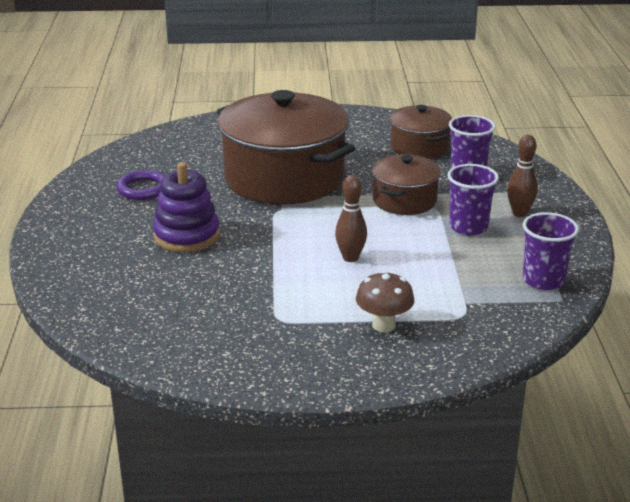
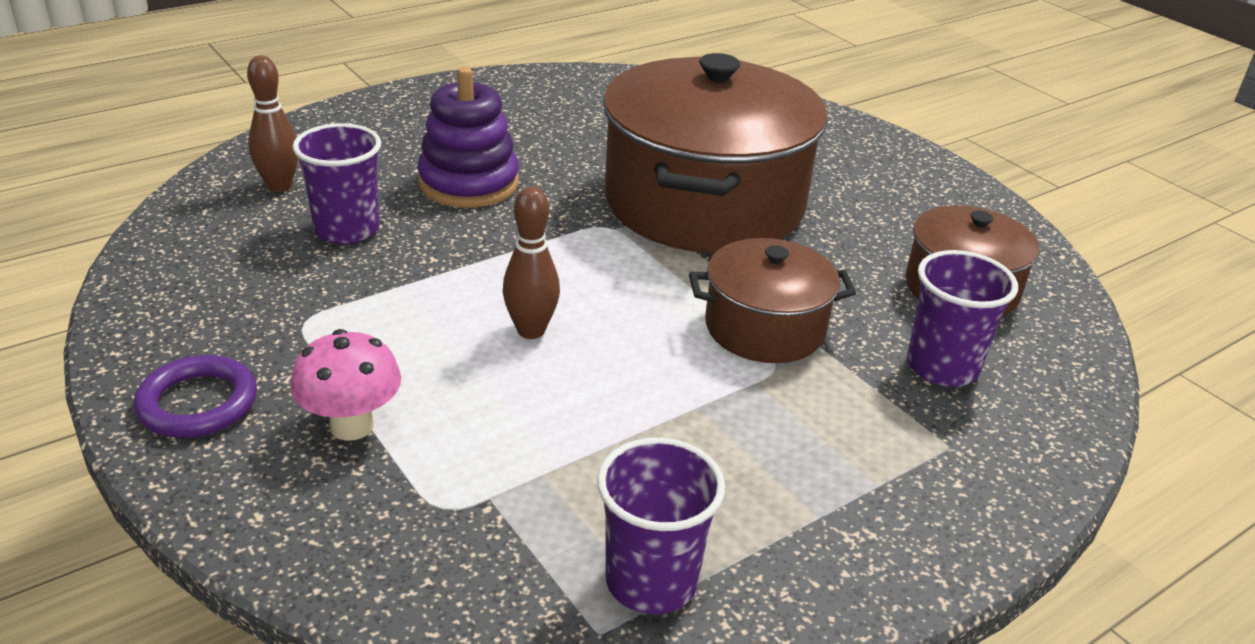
camera: 55 degrees right, 5 degrees up
purple ring [117,170,165,200] -> purple ring moved to [134,355,257,438]
brown mushroom [356,271,414,332] -> pink mushroom [290,329,401,441]
purple cup [447,164,499,235] -> purple cup moved to [292,123,381,244]
brown bowling pin [507,135,538,217] -> brown bowling pin moved to [247,55,299,192]

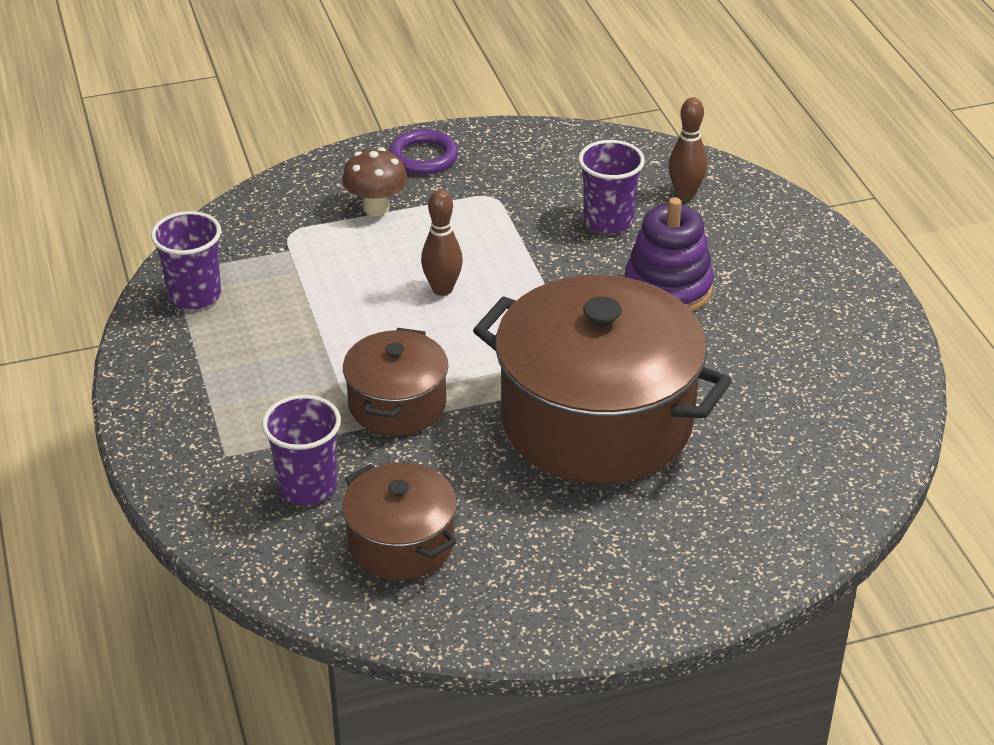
camera: 110 degrees right, 5 degrees up
pink mushroom [290,329,401,441] -> brown mushroom [342,148,408,216]

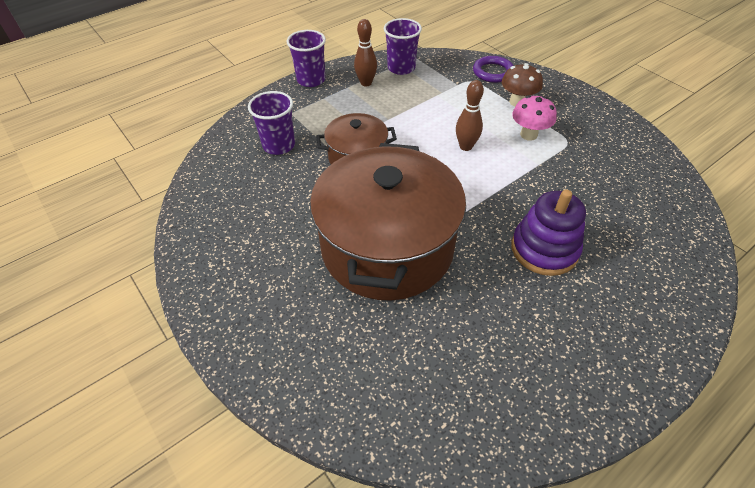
camera: 70 degrees right, 10 degrees up
brown pot [342,463,457,580] -> none
purple ring [389,129,458,175] -> purple ring moved to [473,56,514,83]
purple cup [578,140,645,234] -> purple cup moved to [287,30,326,87]
brown bowling pin [668,97,707,200] -> brown bowling pin moved to [354,19,377,87]
none -> pink mushroom [512,95,557,141]

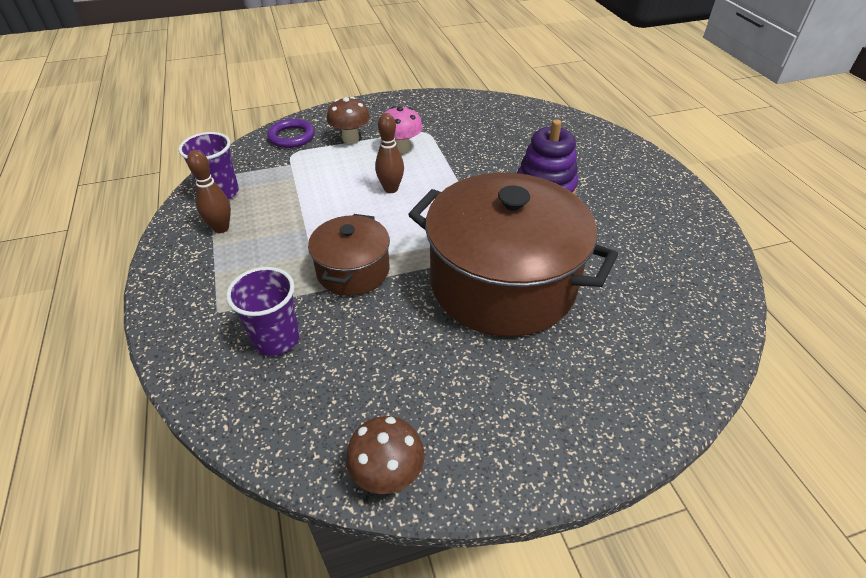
camera: 70 degrees left, 5 degrees down
purple cup [287,30,326,87] -> none
none -> brown mushroom [346,416,424,494]

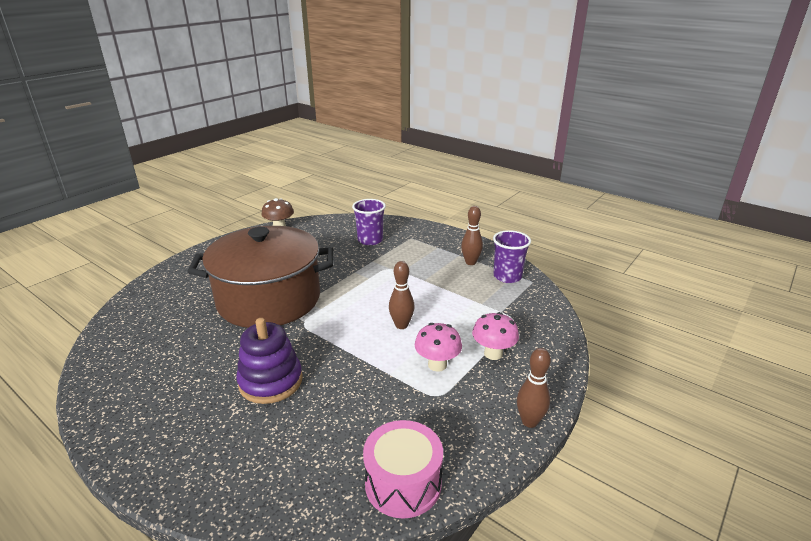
camera: 145 degrees right, 15 degrees down
purple ring [267,119,315,148] -> none
brown pot [308,214,390,296] -> none
brown mushroom [327,97,370,144] -> pink mushroom [472,312,519,360]
none -> pink drum [363,420,443,519]
none -> brown bowling pin [517,348,551,428]

